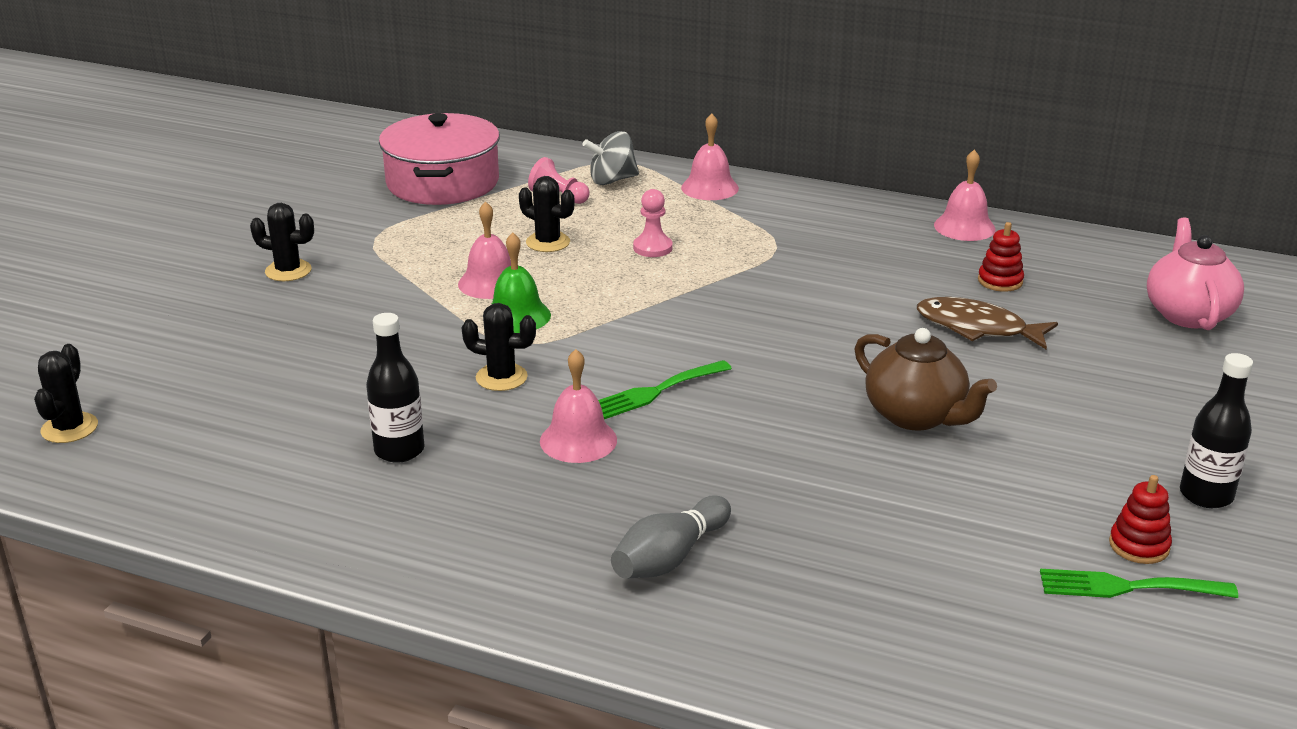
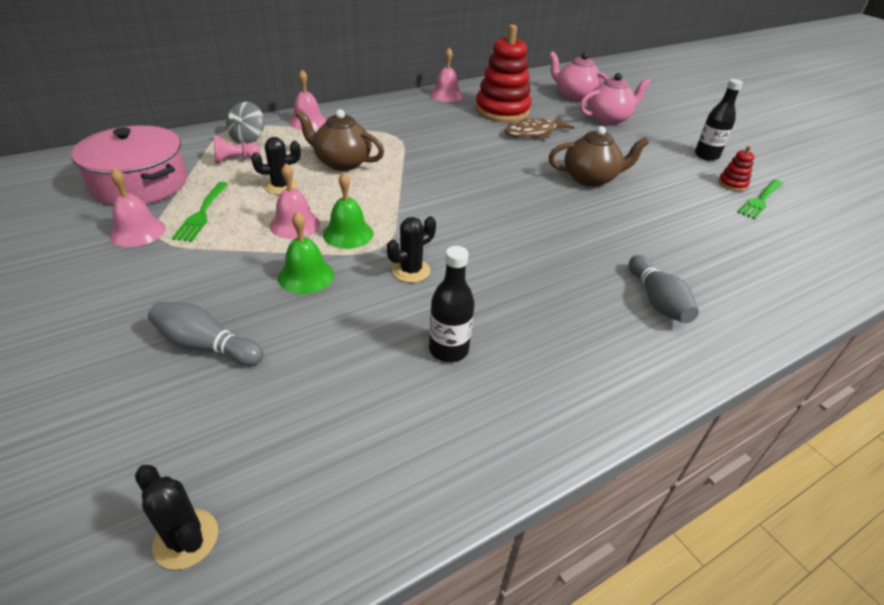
camera: 55 degrees left, 10 degrees up
black cactus [250,203,314,281] -> none
pink bell [540,349,617,463] -> pink bell moved to [110,168,166,247]
green fork [598,360,732,419] -> green fork moved to [172,182,229,242]
pink pawn [633,189,673,257] -> brown teapot [296,109,384,171]
red stacking toy [978,222,1024,292] -> red stacking toy [475,25,531,122], size x2.32
none -> grey bowling pin [148,302,264,366]
none -> green bell [278,211,334,294]
none -> pink teapot [580,73,651,125]

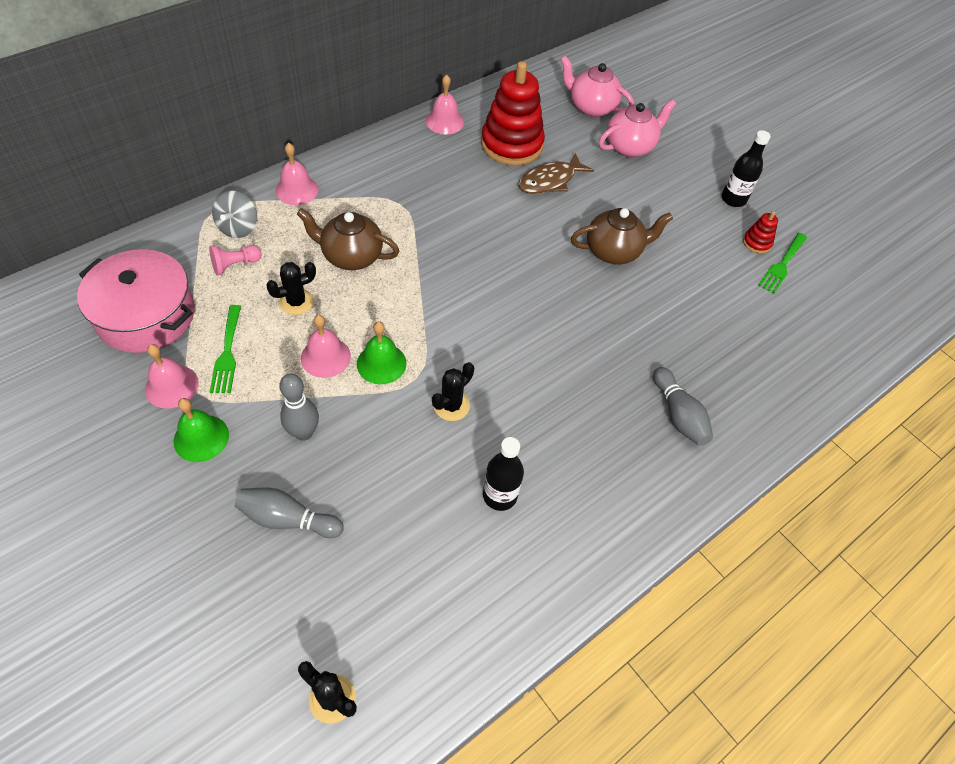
camera: 10 degrees left, 15 degrees up
green bell [278,211,334,294] -> green bell moved to [173,398,229,462]
none -> grey bowling pin [279,374,319,441]

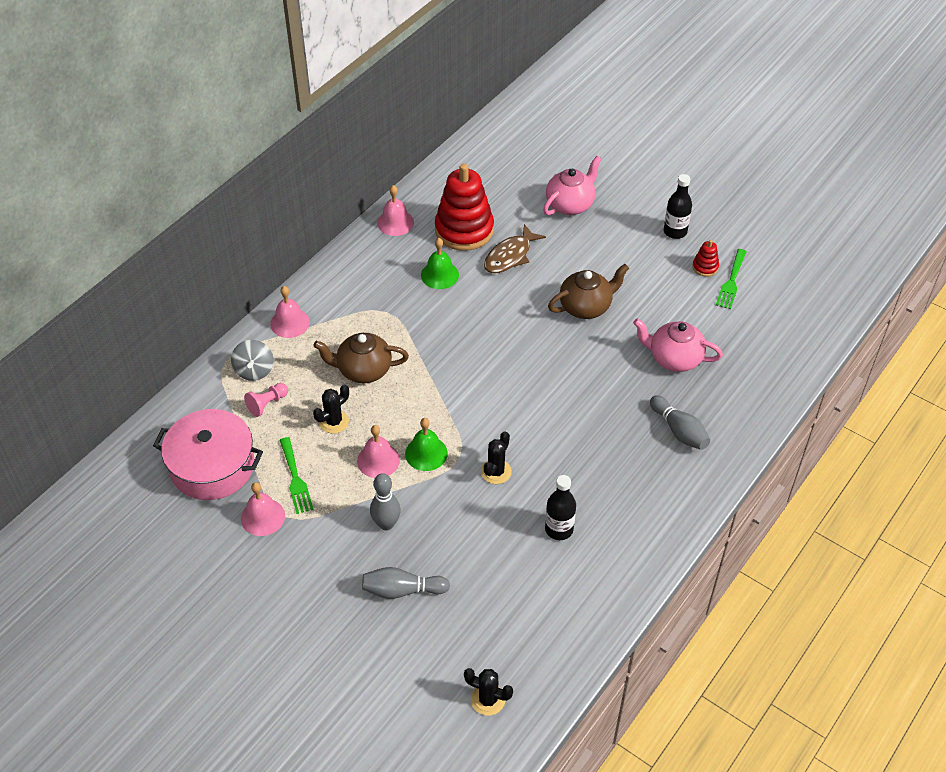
camera: 10 degrees left, 5 degrees down
green bell [173,398,229,462] -> green bell moved to [421,238,459,289]
pink teapot [560,56,634,117] -> pink teapot moved to [633,318,723,372]

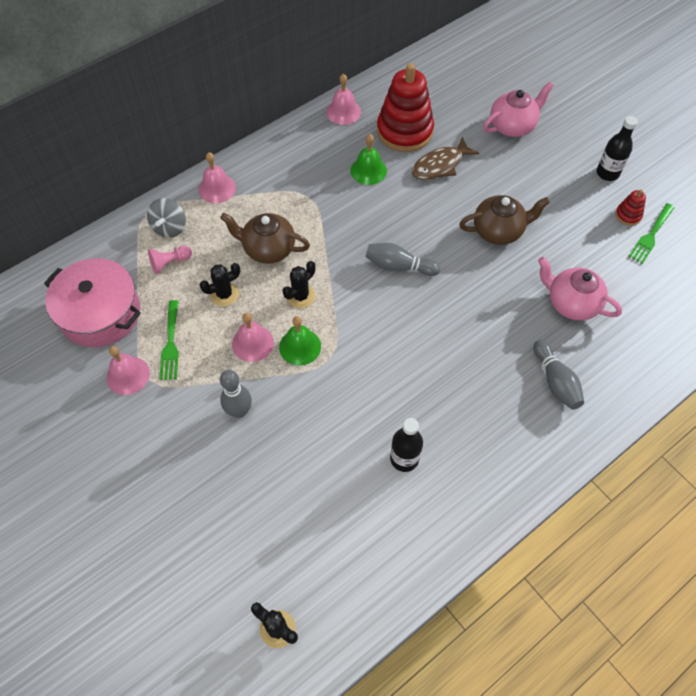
camera: 15 degrees right, 10 degrees up
grey bowling pin [362,567,450,599] -> grey bowling pin moved to [365,243,440,276]
black cactus [481,431,512,484] -> black cactus moved to [283,261,316,308]

